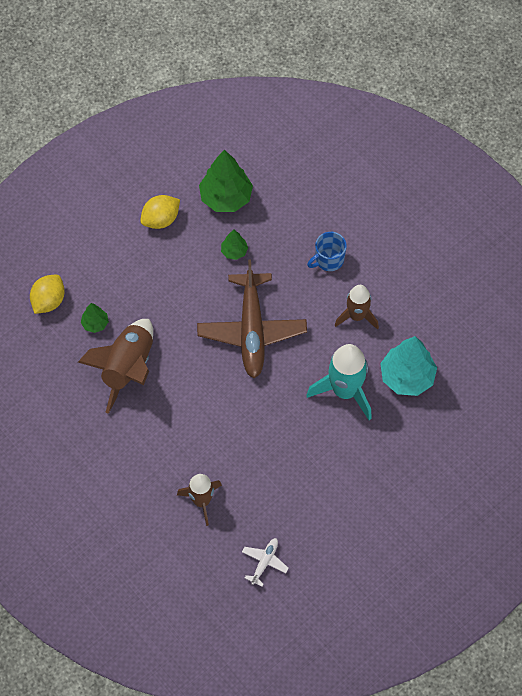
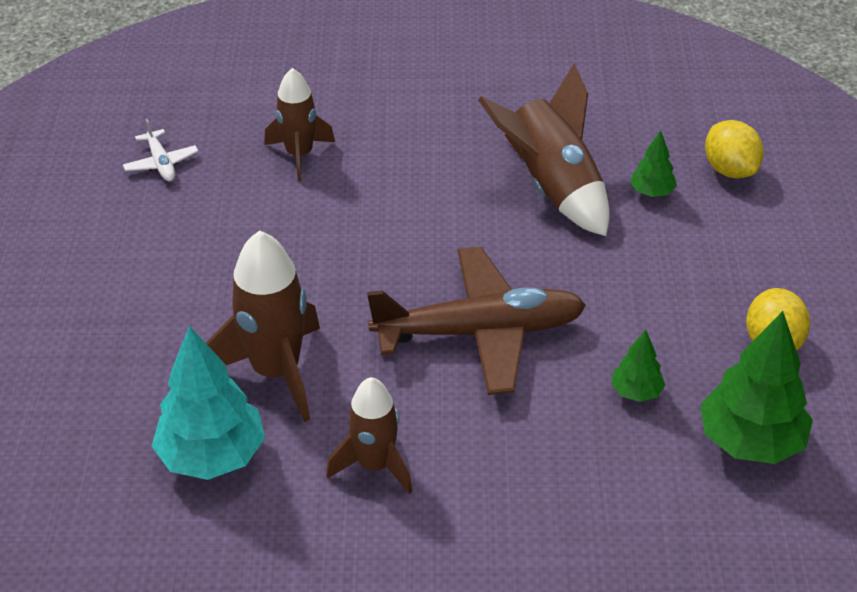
camera: 130 degrees right, 20 degrees down
brown plane [197,259,307,378] -> brown plane turned 135 degrees clockwise [367,247,586,395]
blue mug [307,232,347,271] -> none
turquoise rocket [307,344,372,420] -> brown rocket [206,230,320,422]

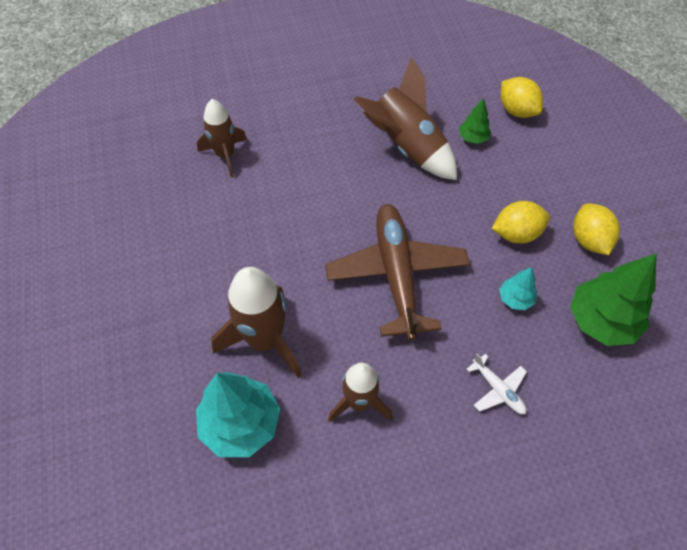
camera: 15 degrees left, 15 degrees up
white plane [123,119,198,181] -> white plane moved to [467,354,527,414]
brown plane [367,247,586,395] -> brown plane turned 75 degrees counterclockwise [325,204,470,340]
green tree [612,330,665,402] -> turquoise tree [499,267,537,310]
none -> yellow lemon [492,201,550,243]

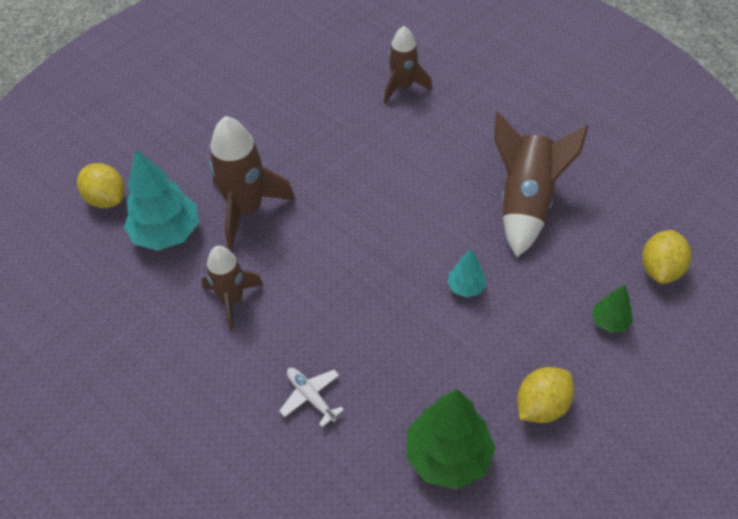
camera: 60 degrees right, 5 degrees down
brown plane [325,204,470,340] -> none
green tree [460,98,491,144] -> green tree moved to [592,285,633,333]
white plane [467,354,527,414] -> white plane turned 120 degrees clockwise [279,368,344,427]
yellow lemon [492,201,550,243] -> yellow lemon moved to [77,163,125,208]
turquoise tree [499,267,537,310] -> turquoise tree moved to [447,249,487,297]

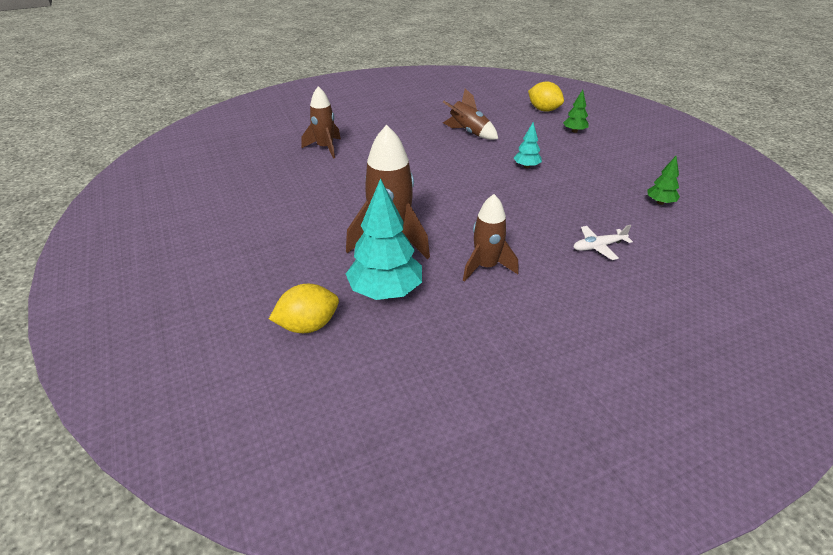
camera: 70 degrees left, 15 degrees down
green tree [406,389,496,490] -> green tree [647,156,680,205], size x0.50
brown rocket [494,112,588,257] -> brown rocket [443,88,498,140], size x0.65
yellow lemon [517,367,574,423] -> none

